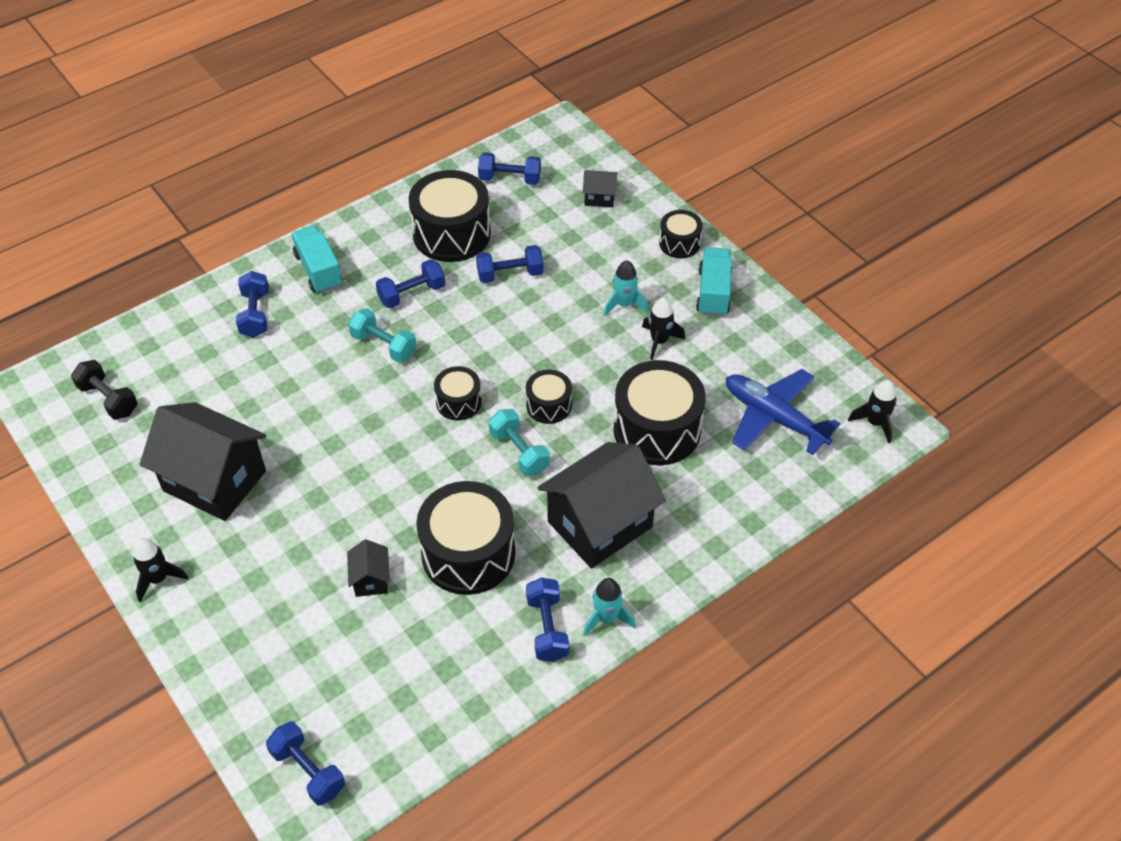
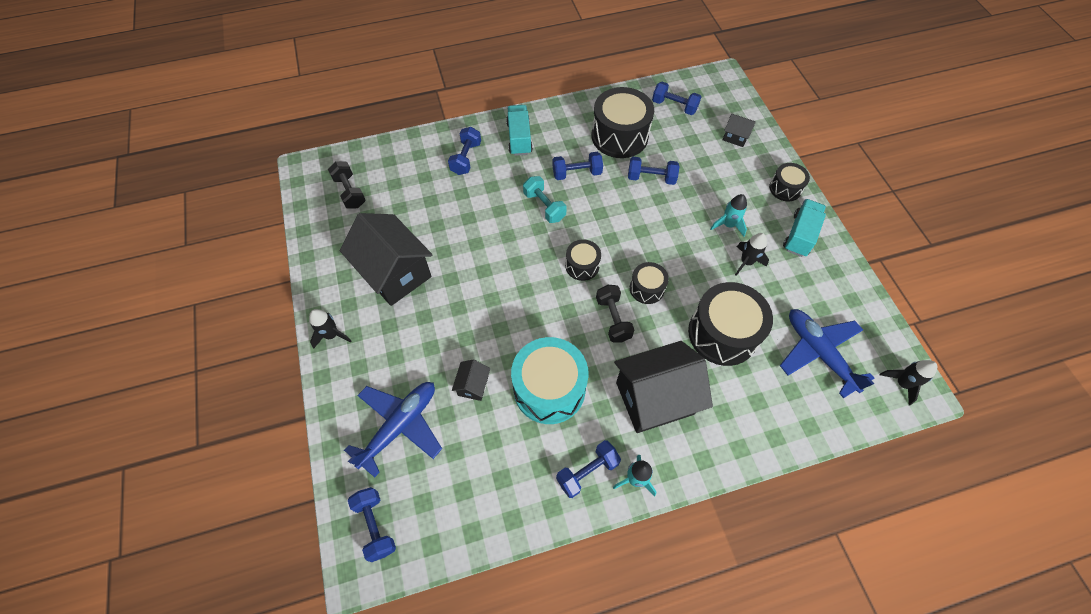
camera: 20 degrees right, 10 degrees up
black drum [416,481,515,595] -> turquoise drum [511,337,589,424]
turquoise dumbbell [489,409,550,476] -> black dumbbell [596,285,634,342]
blue dumbbell [526,578,569,662] -> blue dumbbell turned 45 degrees clockwise [556,440,621,498]
none -> blue plane [344,382,442,478]

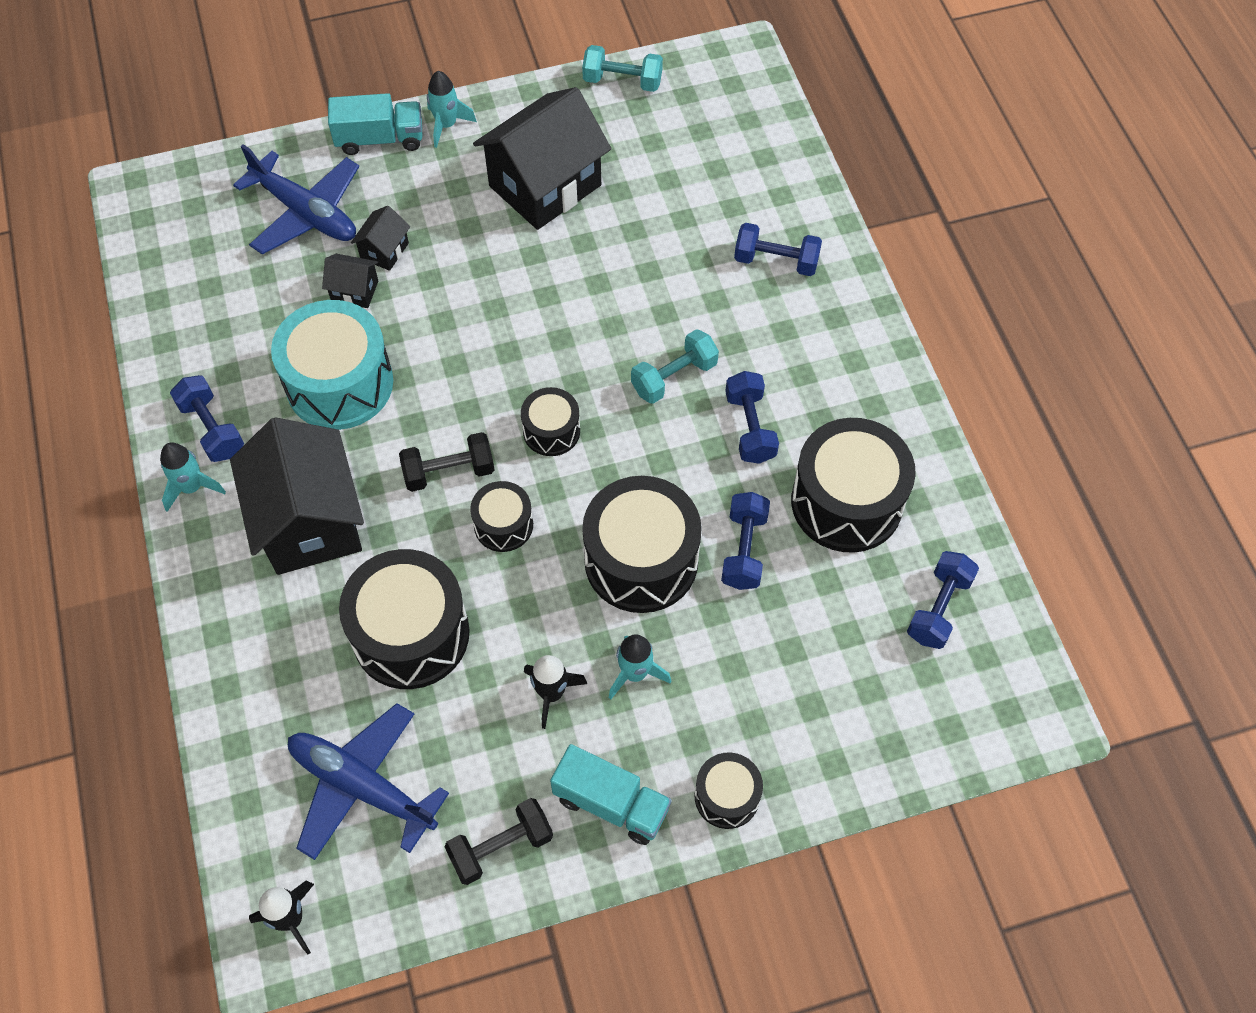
camera: 90 degrees right, 0 degrees up
black rocket [309,309,351,349] -> turquoise rocket [427,71,477,148]
black dumbbell [328,161,366,209] -> black dumbbell moved to [444,798,553,885]
blue dumbbell [348,487,396,562] -> none
turquoise truck [506,105,533,156] -> turquoise truck moved to [328,93,422,155]
black house [723,114,756,147] -> black house moved to [351,206,410,271]
blue plane [780,309,875,398] -> blue plane turned 120 degrees counterclockwise [288,703,449,860]
none -> turquoise dumbbell [582,45,663,92]
none -> black drum [582,476,702,613]

